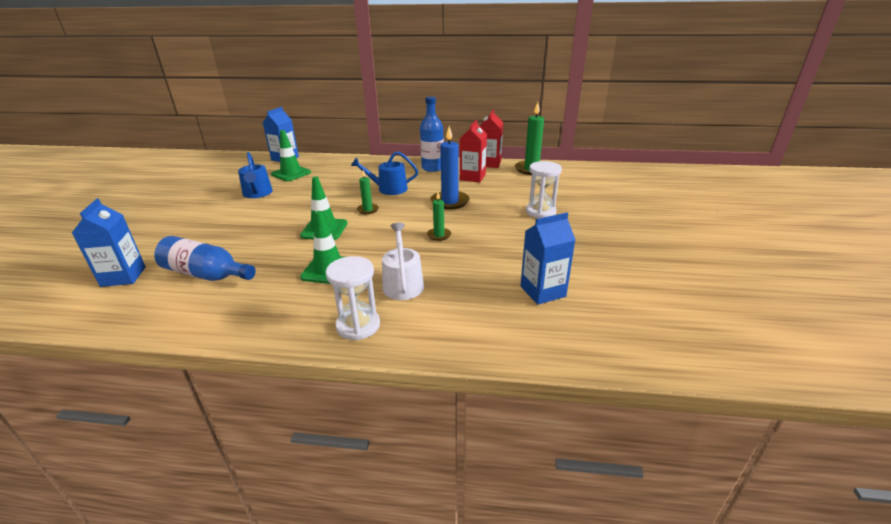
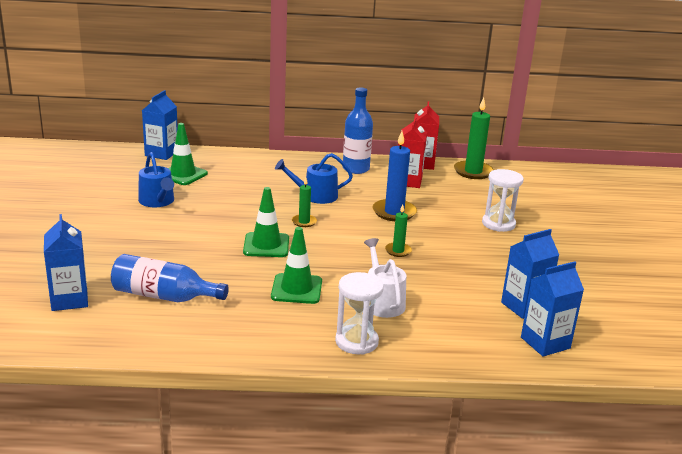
camera: 10 degrees left, 5 degrees down
none -> blue carton [521,261,584,357]

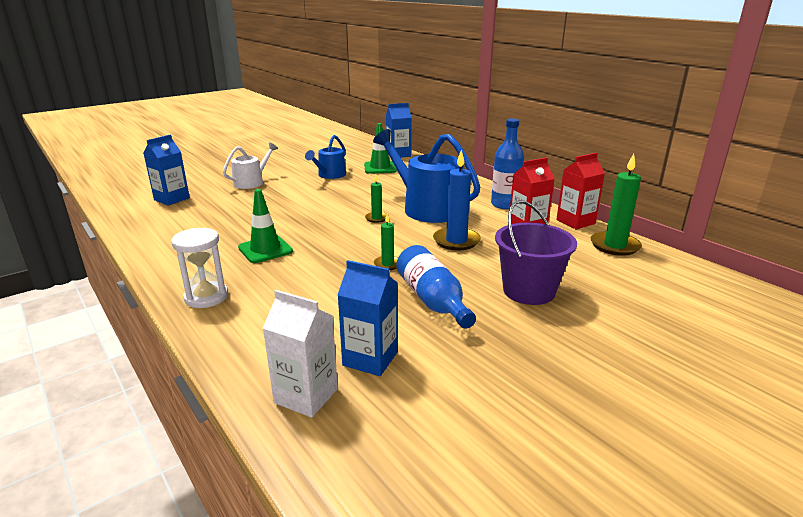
camera: 55 degrees right, 0 degrees up
blue bottle [111,254,229,302] -> blue bottle moved to [396,245,476,329]
green traffic cone [243,187,289,257] -> none
blue watering can [275,153,353,204] -> blue watering can [373,129,480,223], size x1.80
white watering can [364,238,406,318] -> white watering can moved to [223,143,278,189]
white hourglass [482,169,524,232] -> purple bucket [495,200,577,305]
blue carton [521,261,584,357] -> white carton [263,290,338,418]

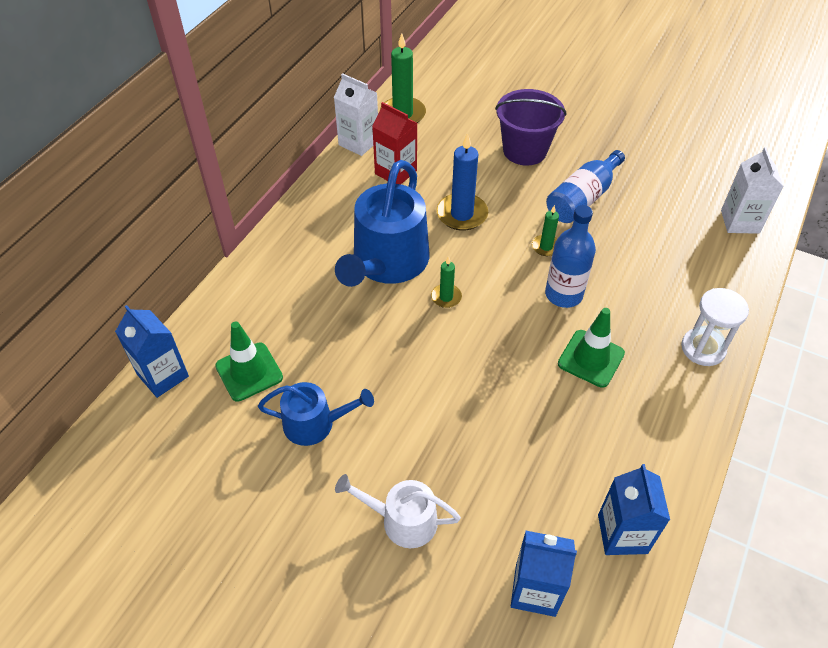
camera: 115 degrees left, 25 degrees up
blue carton [337,260,398,376] -> blue carton moved to [598,464,670,555]
blue bottle [491,118,524,209] -> blue bottle moved to [545,205,596,308]
red carton [556,153,605,230] -> white carton [334,73,378,156]

